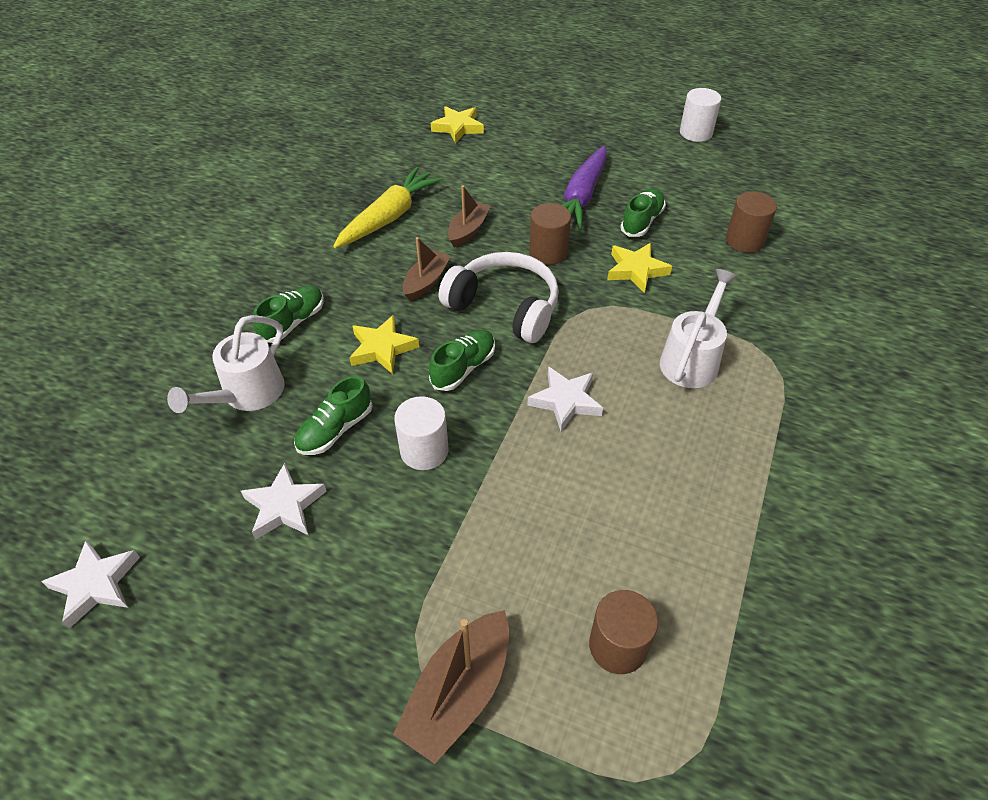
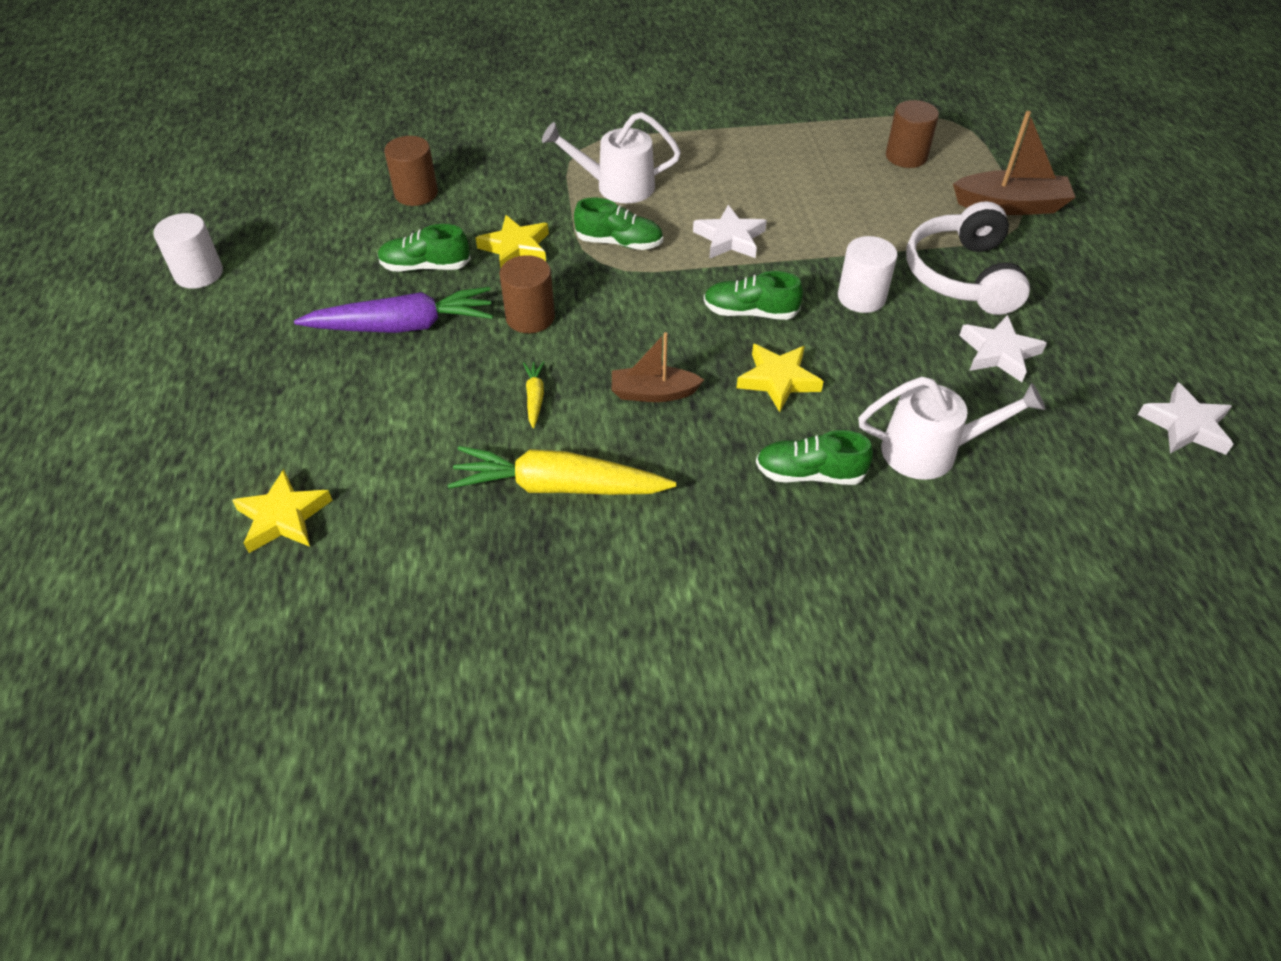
camera: 120 degrees left, 0 degrees up
green shoe [294,376,373,455] -> green shoe moved to [574,197,663,250]
white headphones [439,252,559,343] -> white headphones moved to [906,201,1030,315]
brown boat [448,185,491,247] -> yellow carrot [523,361,544,428]

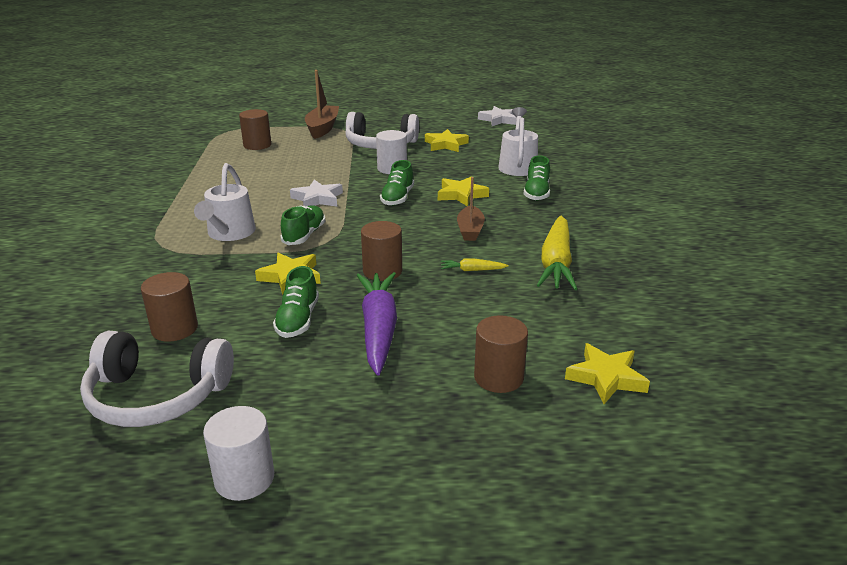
camera: 85 degrees left, 20 degrees down
white star [959,315,1047,382] -> yellow star [425,129,469,152]
none -> white headphones [80,331,234,427]
none -> brown cylinder [474,315,528,393]

